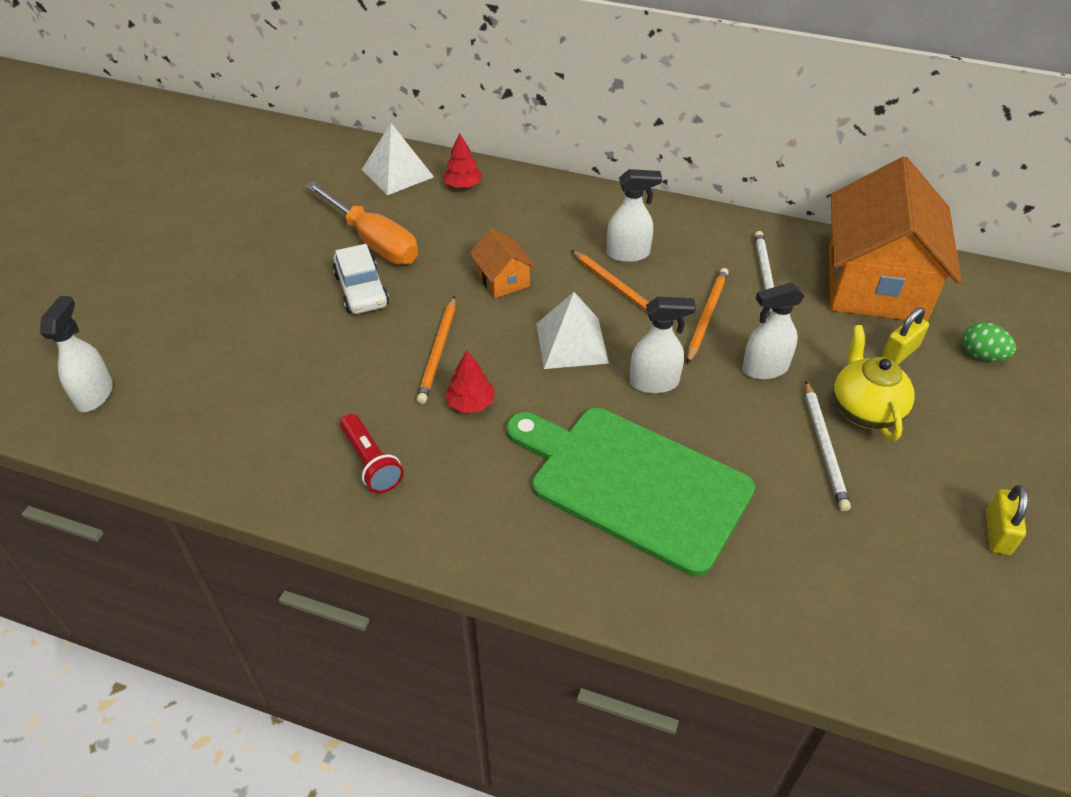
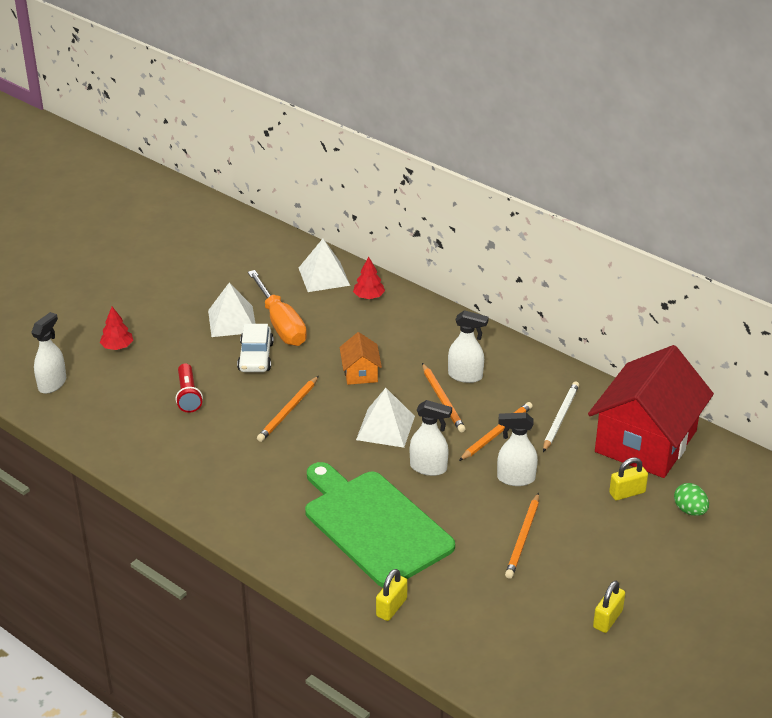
camera: 20 degrees right, 10 degrees down
red flashlight [340,414,404,493] -> red flashlight moved to [176,363,203,413]
red tree [445,351,495,413] -> red tree moved to [100,307,133,350]
white pencil [805,381,851,512] -> orange pencil [505,493,539,579]
orange house [829,157,961,321] -> red house [588,345,714,478]
yellow teapot [833,325,915,441] -> none
none -> white pyramid [208,282,255,337]
none -> yellow padlock [376,569,408,621]

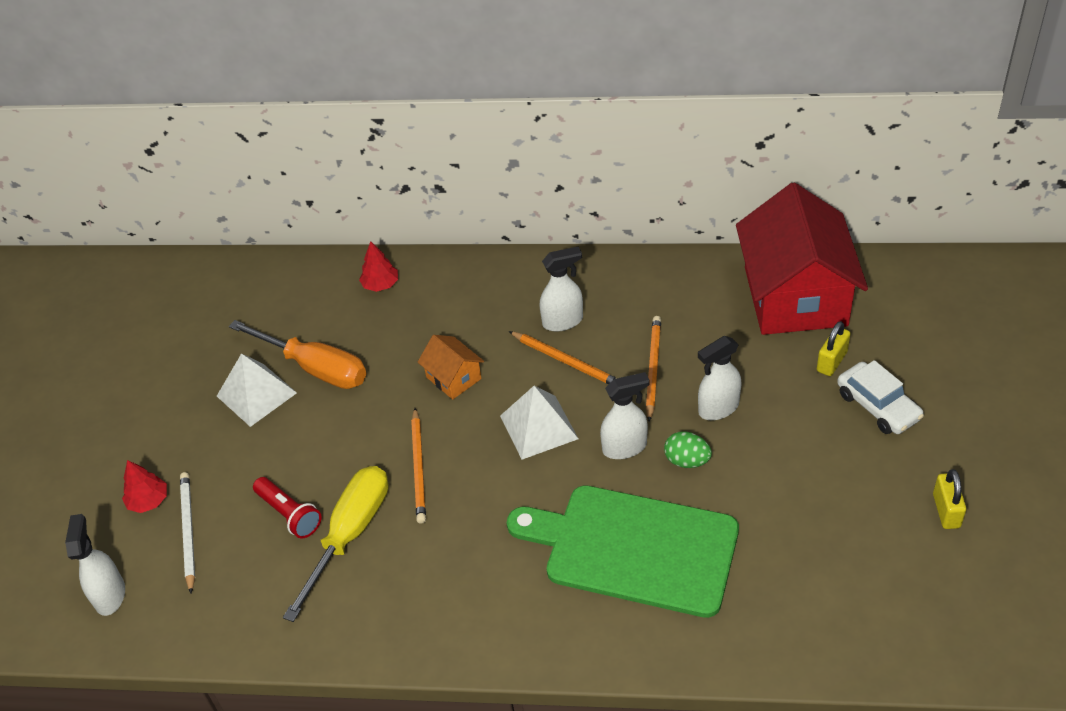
camera: 30 degrees left, 10 degrees up
white car [237,324,274,372] -> white car moved to [837,360,924,434]
white pyramid [299,239,350,292] -> none
yellow padlock [376,569,408,621] -> none
orange pencil [505,493,539,579] -> none
white pencil [543,382,579,452] -> white pencil moved to [180,472,195,594]
green egg [674,483,709,516] -> green egg moved to [664,431,712,468]
none -> yellow screwdriver [283,466,388,622]

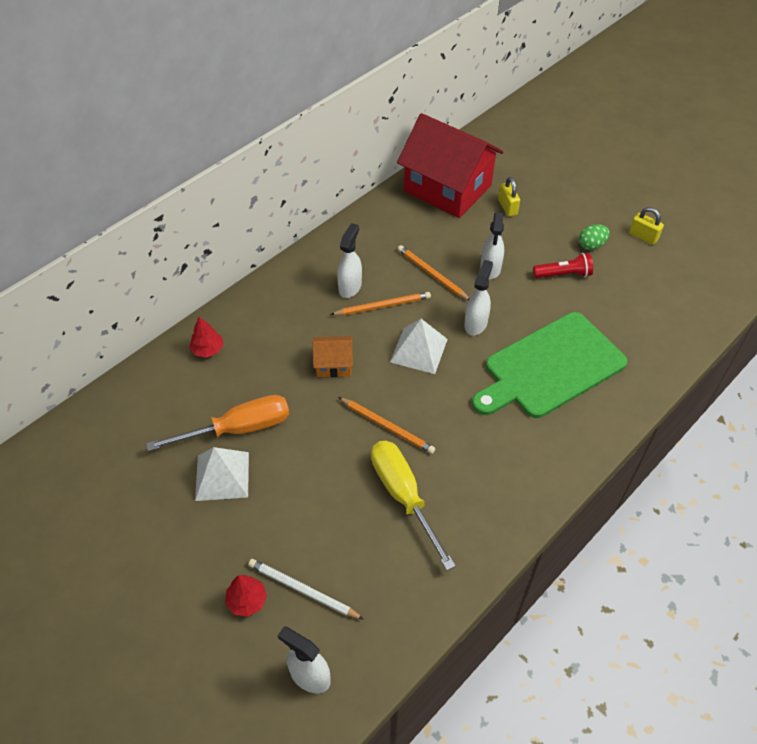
camera: 55 degrees left, 5 degrees up
red flashlight [253,477,321,538] -> red flashlight moved to [533,253,593,278]
green egg [664,431,712,468] -> green egg moved to [579,224,610,250]
white car [837,360,924,434] -> none

